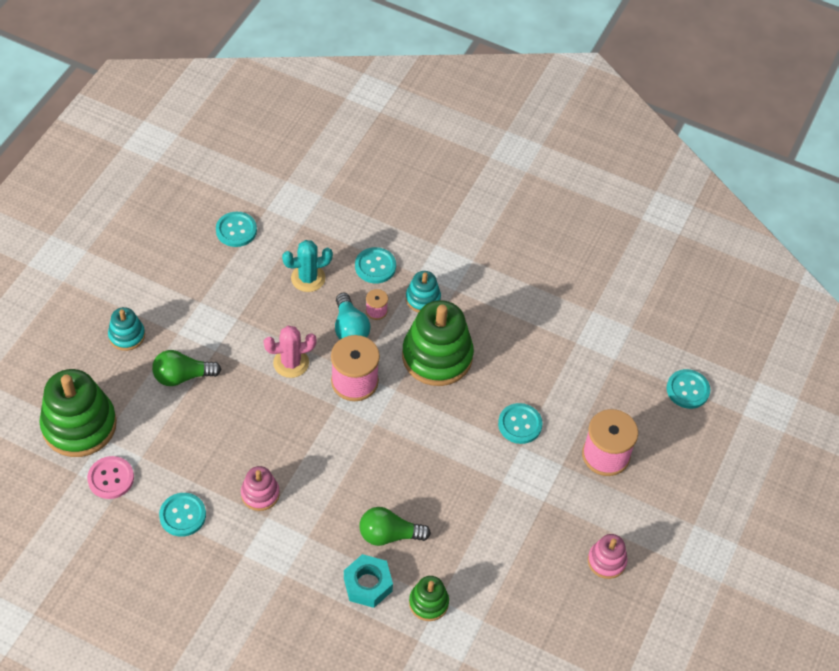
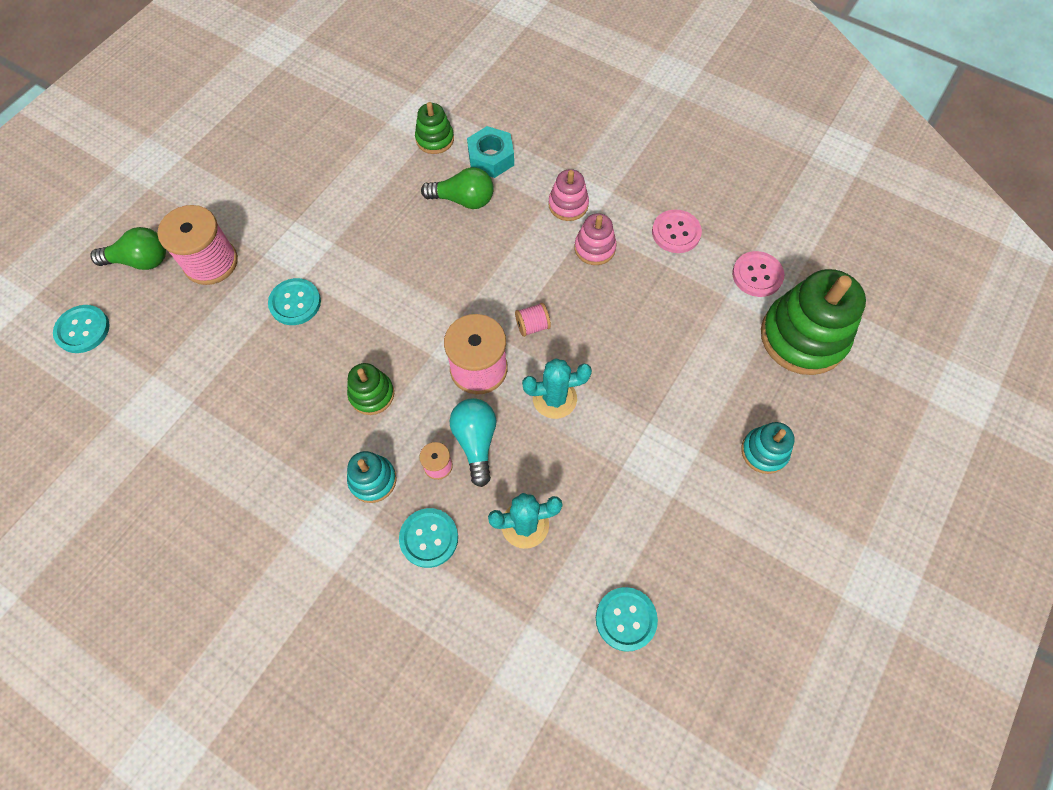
camera: 170 degrees left, 10 degrees up
green light bulb [152,350,221,386] -> green light bulb moved to [90,227,166,270]
turquoise button [159,493,206,537] -> pink button [652,210,702,253]
pink cactus [264,326,317,378] -> turquoise cactus [522,358,592,419]
green stacking toy [402,300,474,386] -> green stacking toy [347,363,394,415], size x0.51
pink stacking toy [588,534,628,579] -> pink stacking toy moved to [548,169,589,221]
none -> pink spool [515,303,551,337]

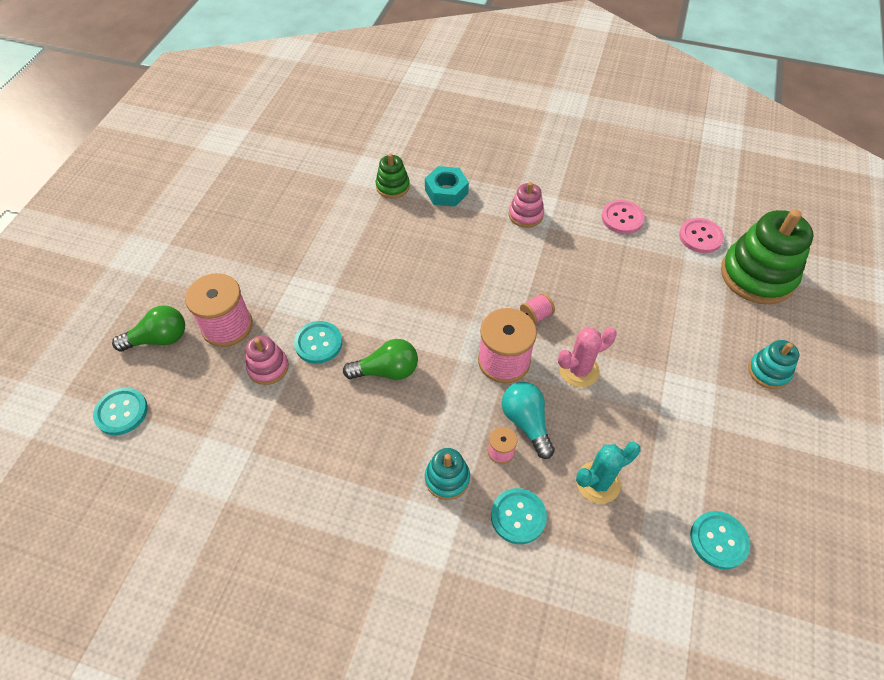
camera: 15 degrees left, 10 degrees down
green stacking toy [347,363,394,415] -> none
green light bulb [421,167,494,209] -> green light bulb moved to [343,339,418,380]
turquoise cactus [522,358,592,419] -> pink cactus [558,328,617,387]
pink stacking toy [574,213,617,265] -> pink stacking toy moved to [246,336,289,385]

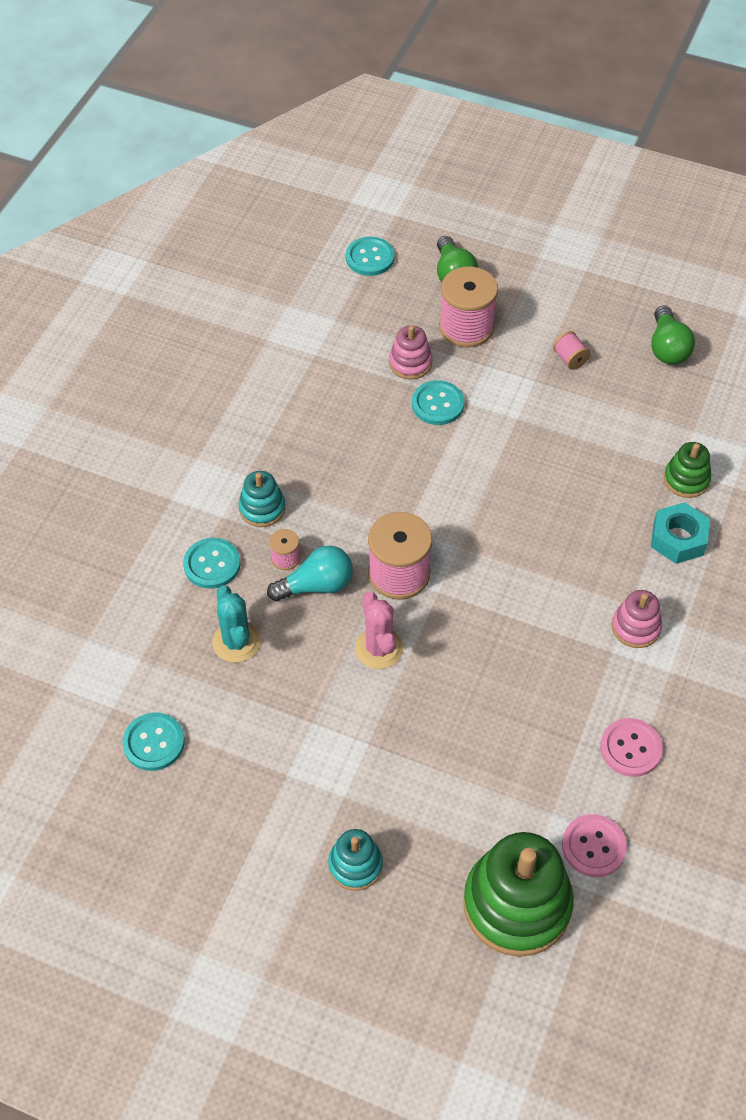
camera: 95 degrees right, 0 degrees up
green light bulb [343,339,418,380] -> green light bulb moved to [651,305,695,365]
pink spool [520,293,555,324] -> pink spool moved to [553,331,591,370]

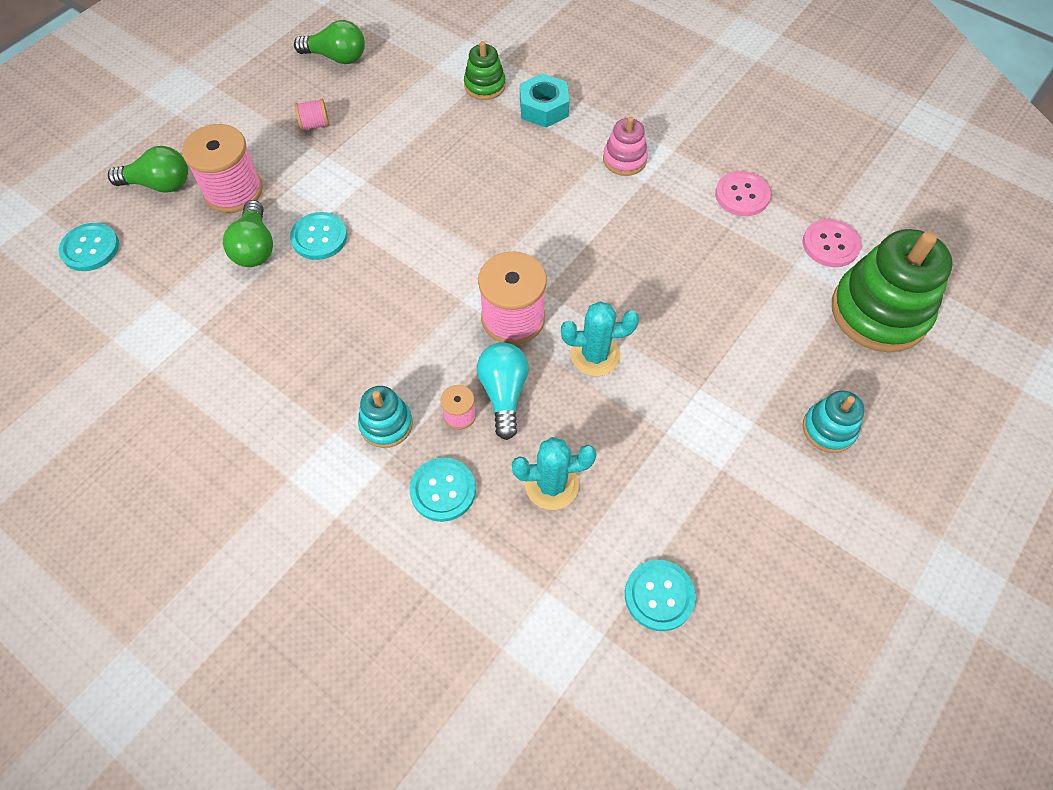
camera: 75 degrees left, 5 degrees up
pink cactus [355,592,403,669] -> turquoise cactus [561,301,639,376]
pink stacking toy [389,325,432,379] -> green light bulb [223,200,273,267]

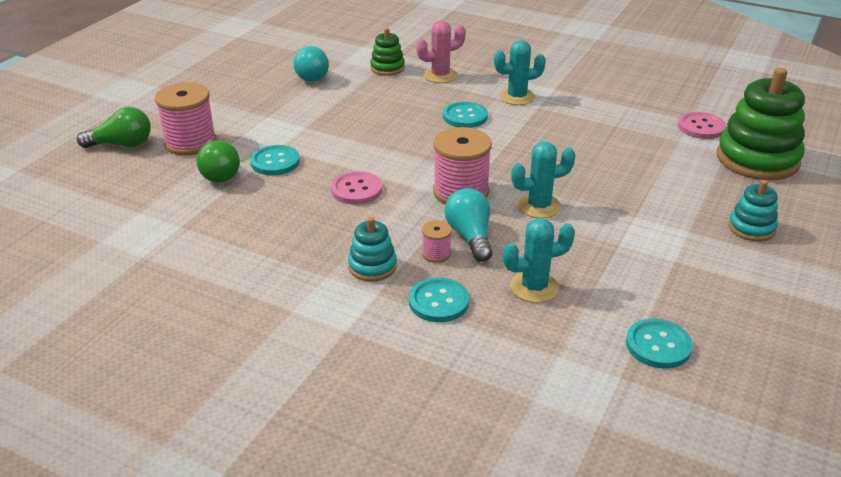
camera: 10 degrees left, 25 degrees down
turquoise button [59,223,119,271] -> turquoise button moved to [443,102,488,128]
green light bulb [294,20,365,64] -> none
pink spool [294,99,329,131] -> none
turquoise nut [520,73,569,128] -> pink cactus [417,20,466,83]
pink stacking toy [603,117,648,176] -> turquoise cactus [494,40,546,105]
pink button [715,171,771,216] -> pink button moved to [331,171,382,205]
none -> turquoise light bulb [293,46,329,82]

